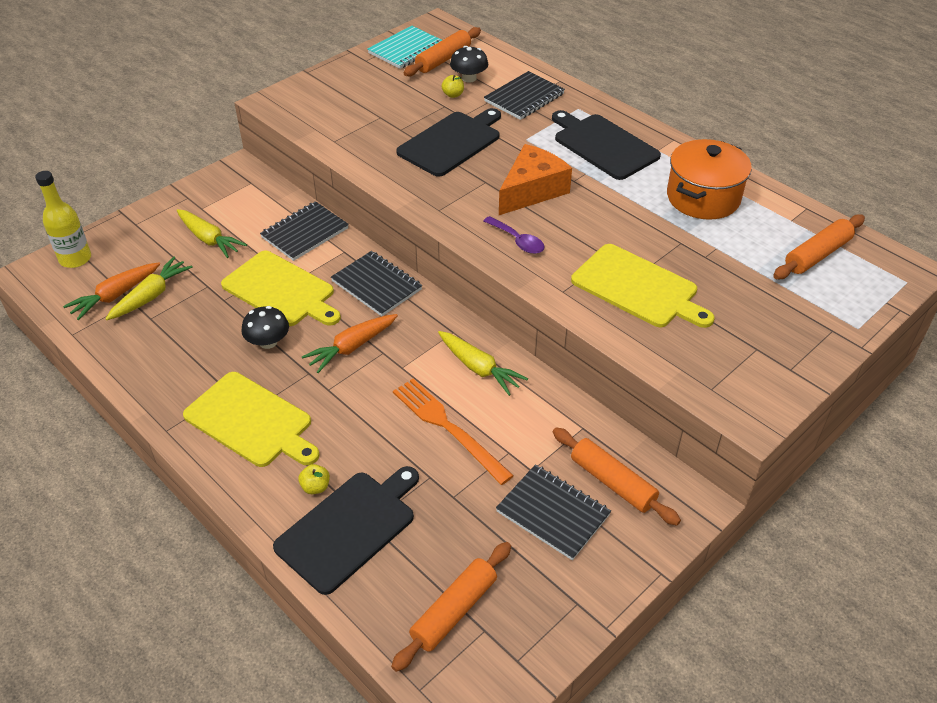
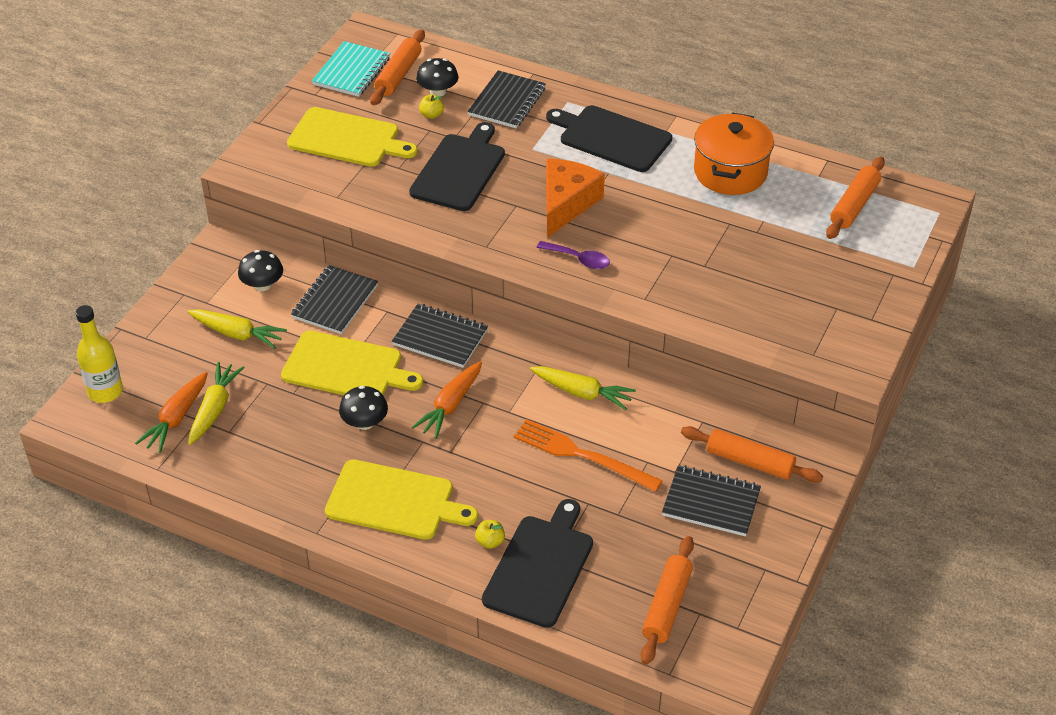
camera: 20 degrees left, 0 degrees up
yellow cutting board [571,244,715,328] -> yellow cutting board moved to [287,107,418,167]
none -> black mushroom [238,250,283,291]

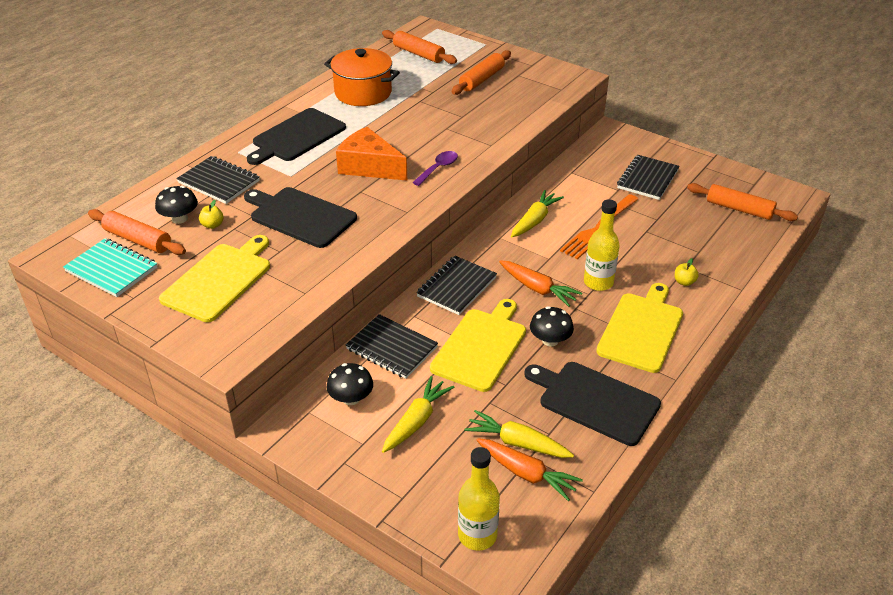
camera: 80 degrees left, 5 degrees down
black cutting board [482,499,593,628] -> black cutting board moved to [524,362,661,446]
orange rolling pin [681,426,823,482] -> orange rolling pin moved to [452,50,511,95]
none -> yellow bottle [584,199,620,291]

